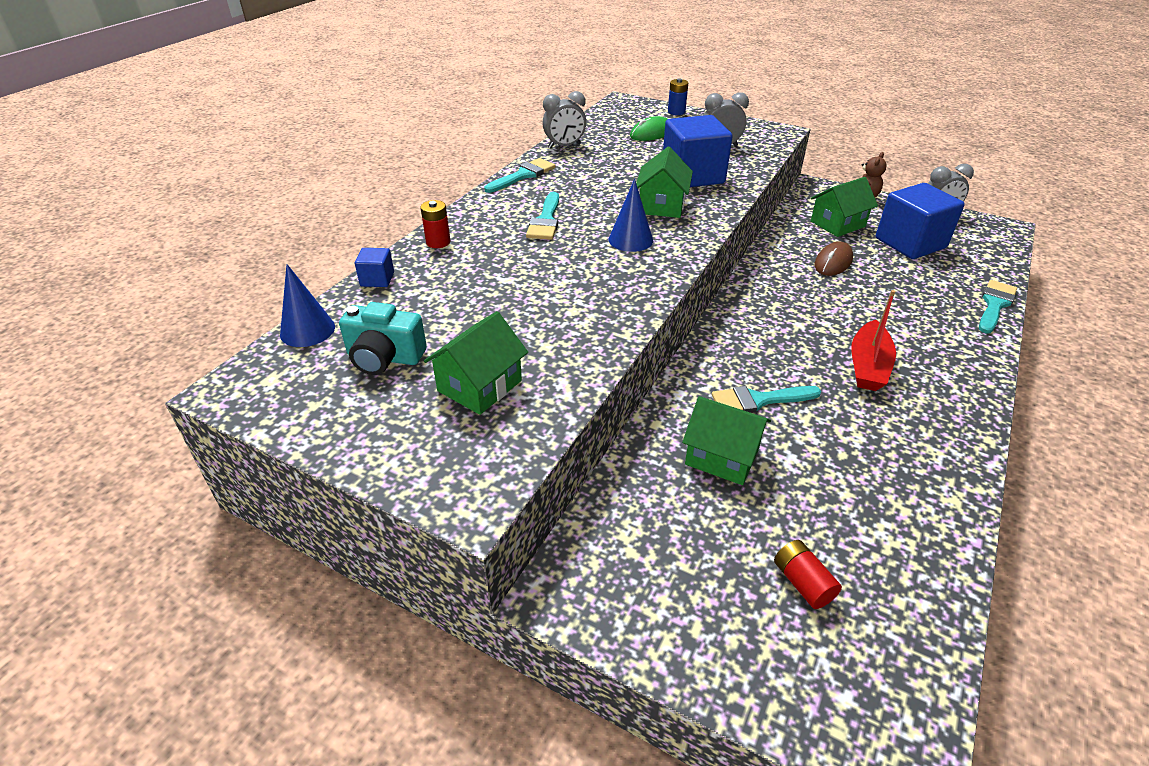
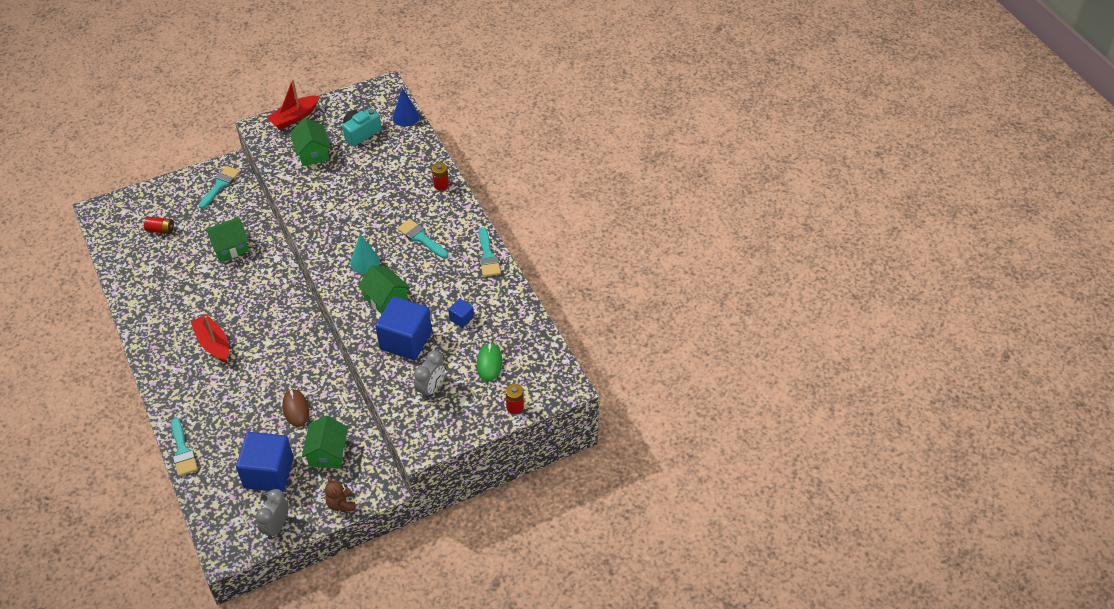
camera: 125 degrees right, 10 degrees up
blue cube [355,248,394,287] -> blue cube moved to [448,299,474,328]
grey clock [542,91,586,149] -> none
blue cone [609,179,653,252] -> turquoise cone [350,234,380,274]
blue battery [668,79,688,115] -> red battery [506,384,524,414]
turquoise brush [712,386,821,413] -> turquoise brush moved to [199,166,240,209]
none -> red boat [267,79,319,129]

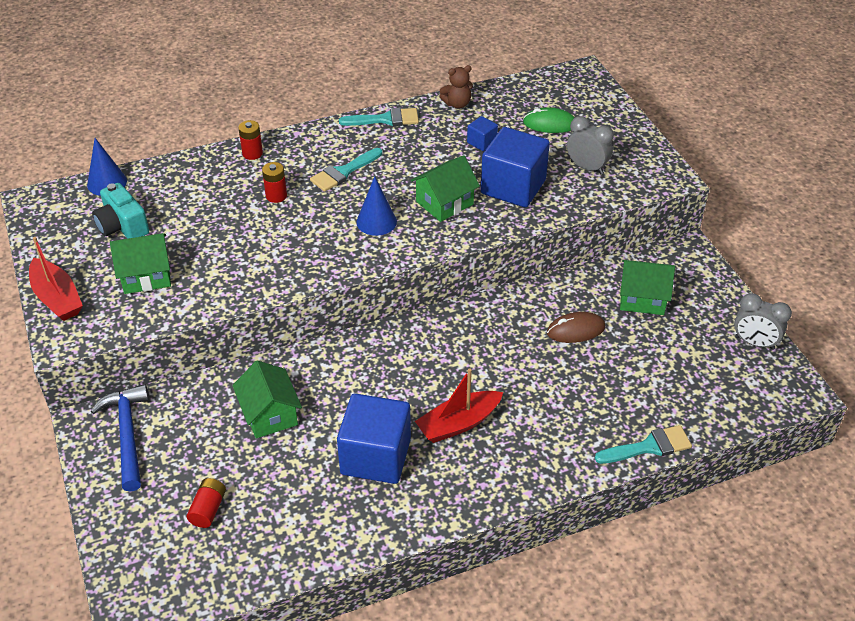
camera: 85 degrees left, 5 degrees down
turquoise brush [199,166,240,209] -> blue hammer [90,384,149,492]
blue cube [236,432,294,492] -> blue cube moved to [337,393,411,484]
brown teddy bear [325,476,356,512] -> brown teddy bear moved to [439,65,473,108]
turquoise cone [350,234,380,274] -> blue cone [356,176,397,236]
red battery [506,384,524,414] -> red battery moved to [262,162,287,203]

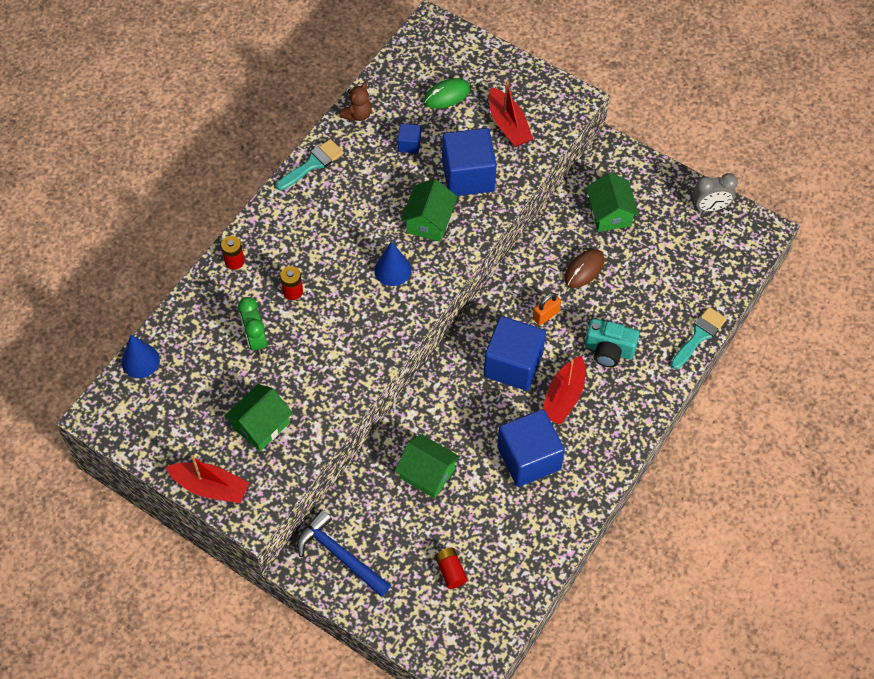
camera: 35 degrees left, 15 degrees up
turquoise camera [92,183,149,239] -> turquoise camera moved to [585,319,640,367]
turquoise brush [310,148,382,192] -> none
grey clock [567,116,614,174] -> red boat [489,80,533,147]
green house [620,260,675,315] -> green house turned 75 degrees counterclockwise [586,172,639,232]
none -> green clock [238,297,267,355]
none -> blue cube [483,316,546,391]
none -> orange padlock [533,293,561,325]

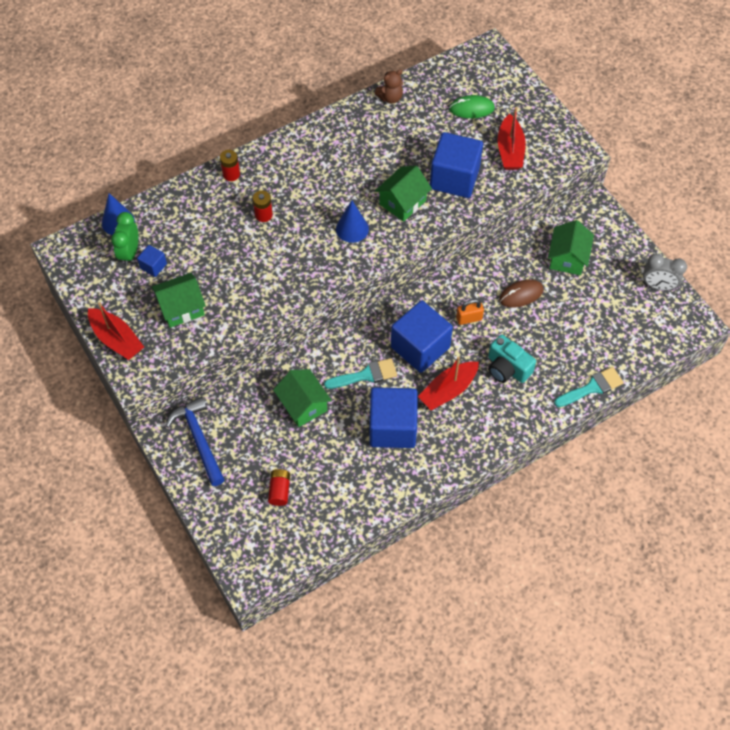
camera: 25 degrees right, 0 degrees up
green clock [238,297,267,355] -> green clock moved to [111,212,138,266]
turquoise brush [276,139,344,191] -> turquoise brush moved to [324,358,397,389]
blue cube [397,123,421,154] -> blue cube moved to [137,245,167,277]

